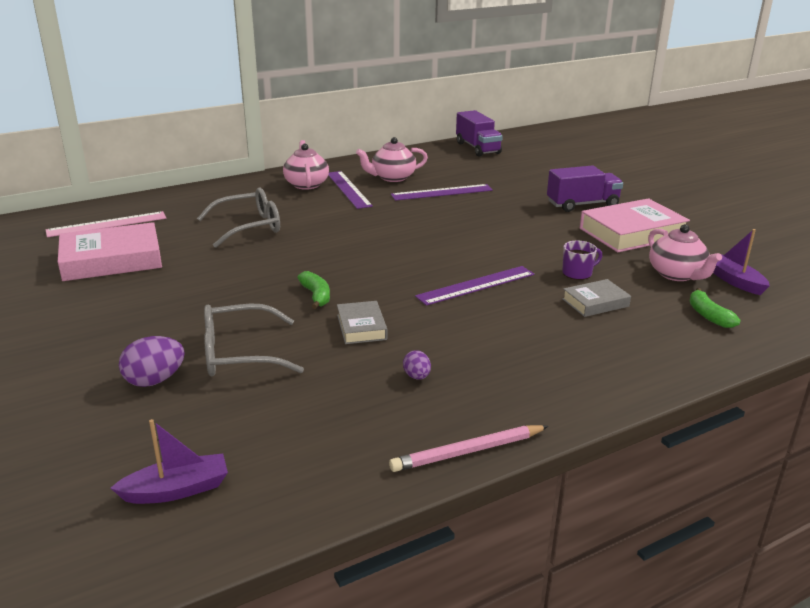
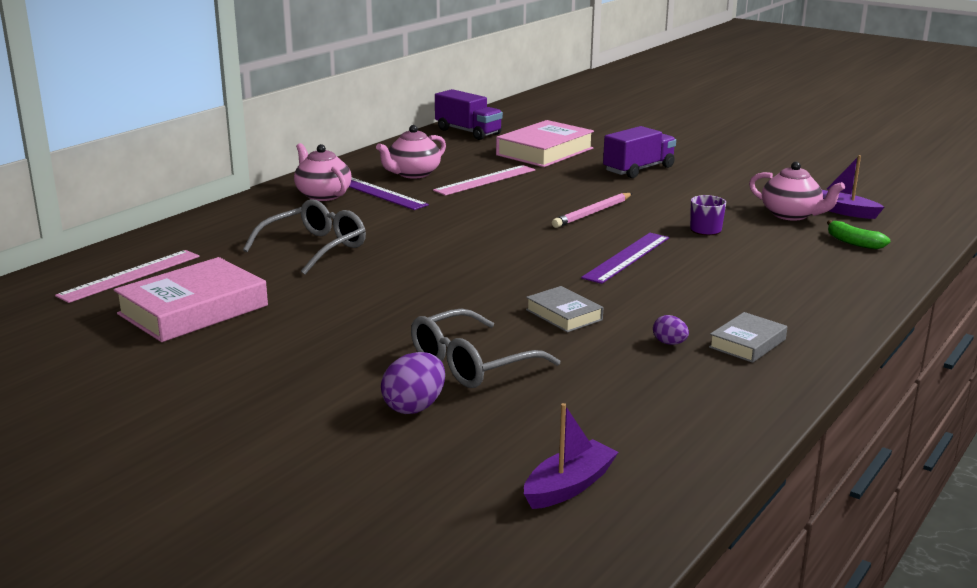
camera: 25 degrees left, 5 degrees down
green banana [297,271,330,309] -> none
pink pencil [389,425,549,472] -> pink pencil moved to [552,193,633,228]
purple ruler [391,184,493,201] -> pink ruler [433,165,536,196]
grey book [562,279,631,317] -> grey book moved to [709,312,787,363]
pink book [580,198,690,252] -> pink book moved to [496,120,594,167]

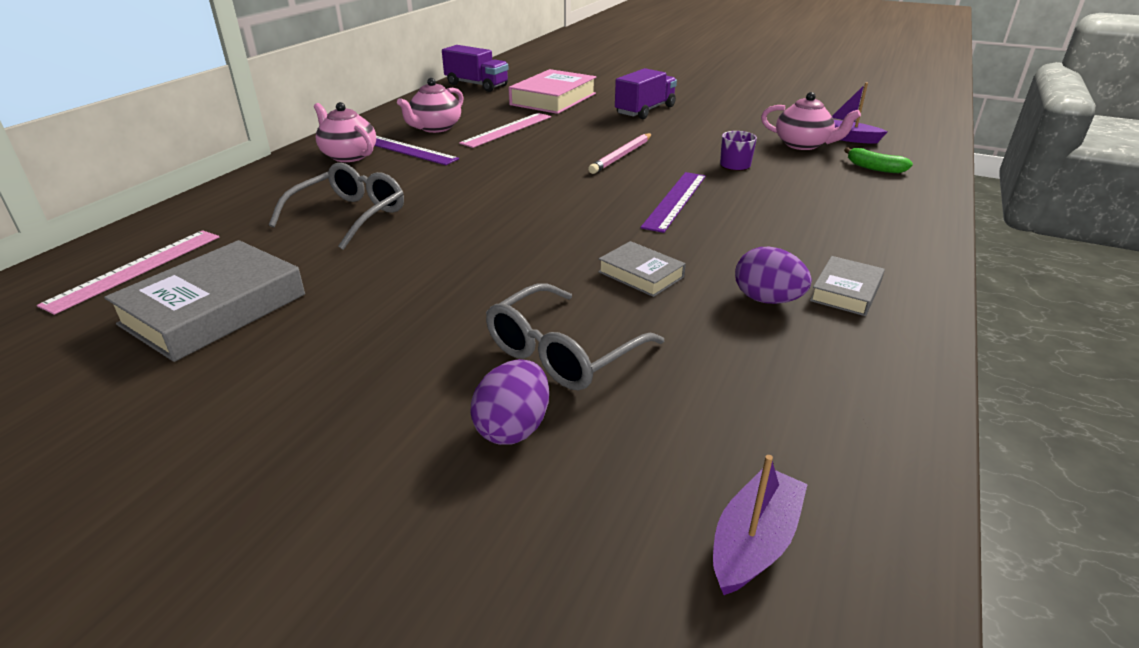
camera: 10 degrees left, 10 degrees up
pink book [113,257,268,342] -> grey book [104,240,305,362]
purple egg [653,315,689,345] -> purple egg [735,247,812,304], size x1.74

